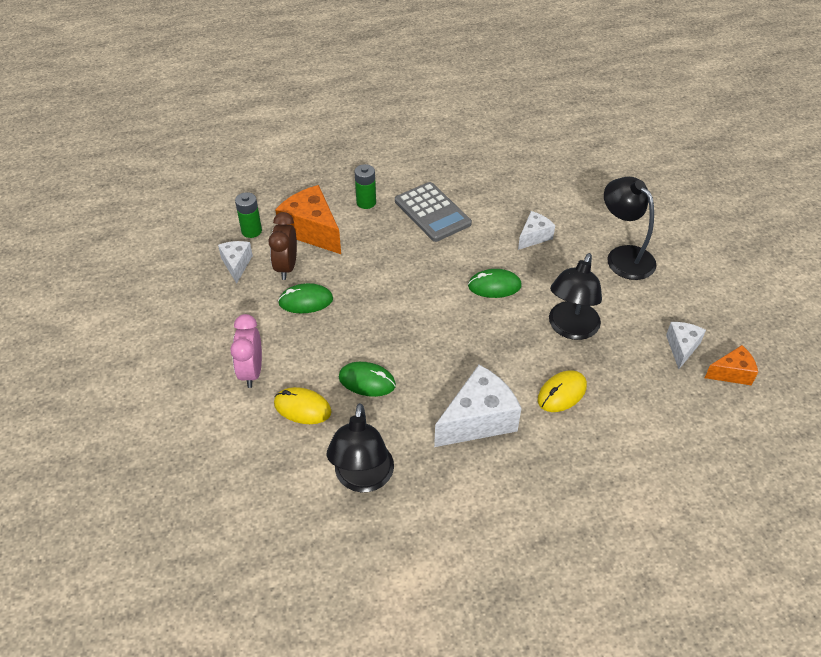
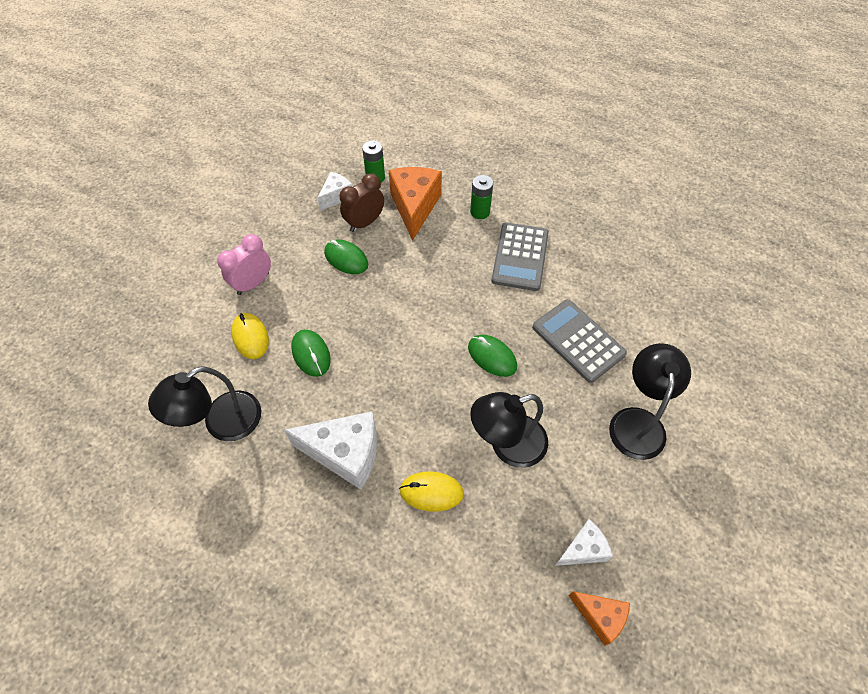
camera: 45 degrees right, 10 degrees up
white cheese [518,211,555,250] -> grey calculator [532,299,627,383]

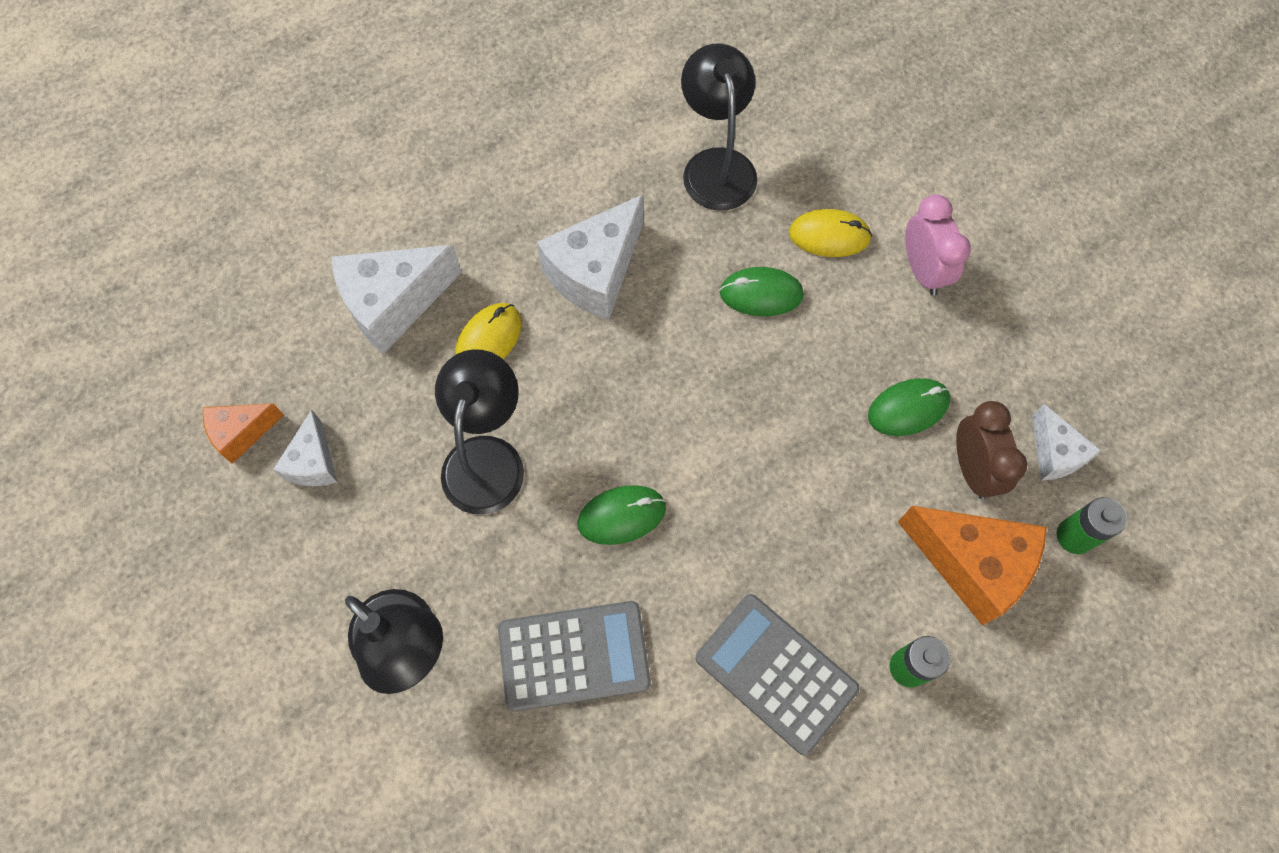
camera: 120 degrees right, 10 degrees up
none -> white cheese [331,245,462,354]

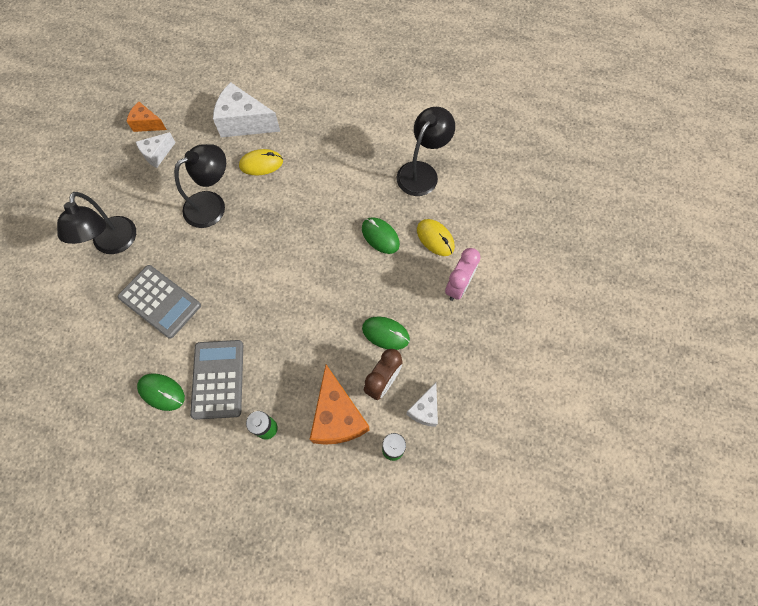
camera: 45 degrees right, 0 degrees up
white cheese [537,194,643,320] -> none
green mouse [577,485,666,545] -> green mouse moved to [137,373,185,411]

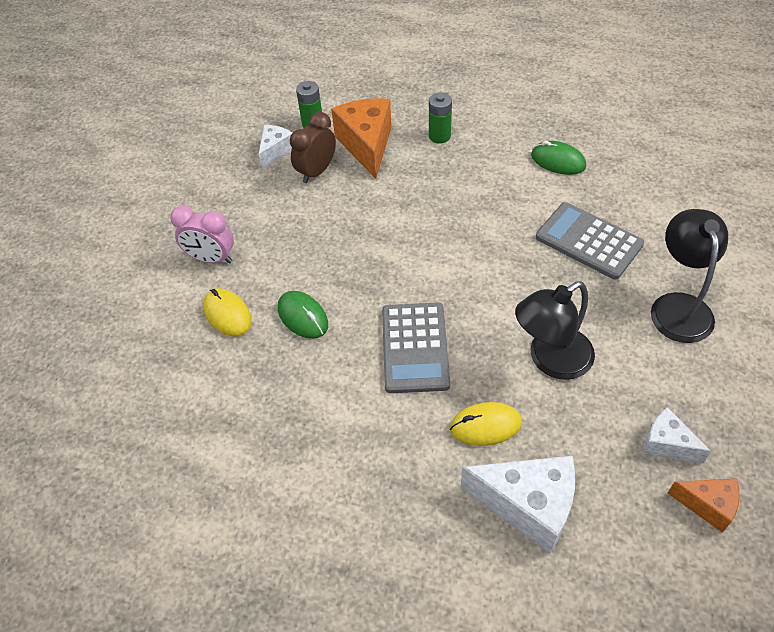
camera: 175 degrees left, 15 degrees down
white cheese [136,132,176,168] -> white cheese turned 105 degrees counterclockwise [643,407,711,463]
grey calculator [190,340,243,420] -> grey calculator moved to [382,302,450,393]
green mouse [362,316,410,350] -> none
black lamp [397,107,455,196] -> none
pink clock [445,248,480,301] -> pink clock turned 105 degrees counterclockwise [170,206,234,263]

